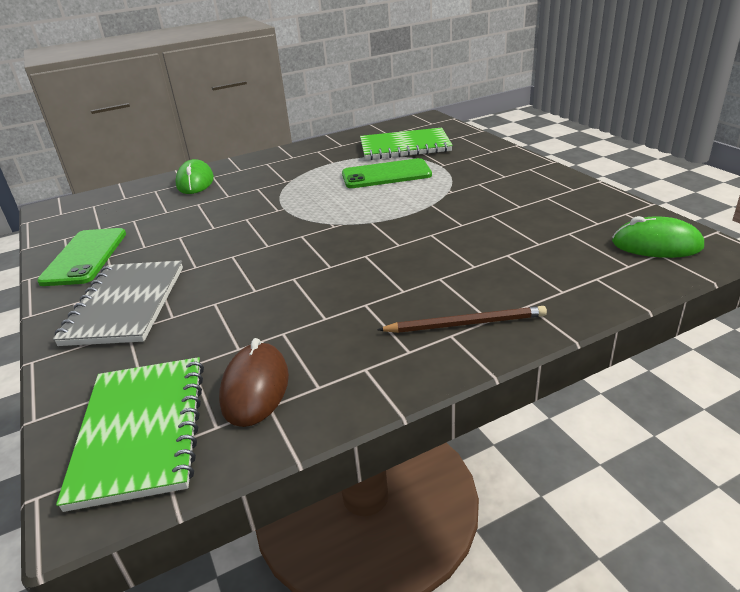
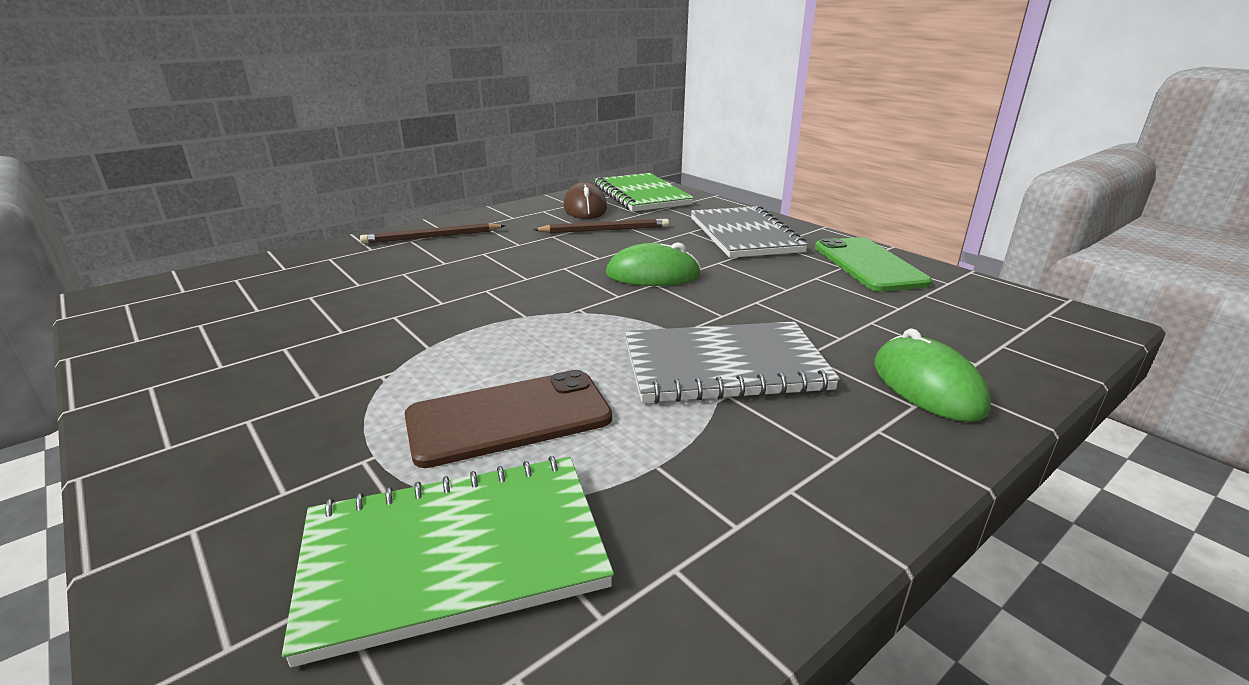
camera: 165 degrees right, 5 degrees down
green phone [342,158,432,188] -> brown phone [405,370,612,468]
green mouse [612,216,704,258] -> green mouse moved to [606,243,701,286]
none -> brown pencil [533,219,669,233]
none -> grey notebook [625,321,840,403]

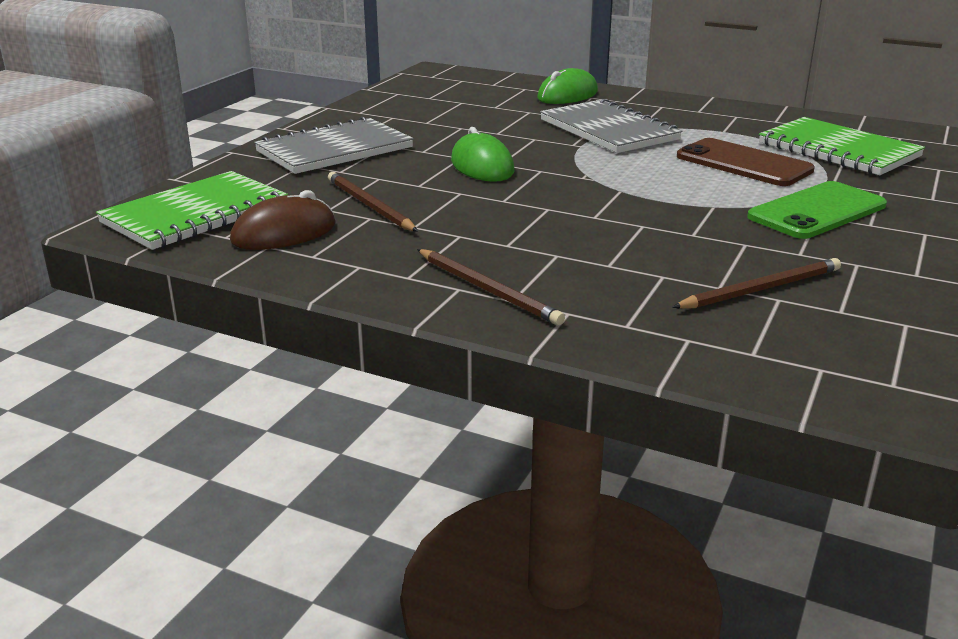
camera: 115 degrees left, 0 degrees up
green phone [815,237,932,292] -> green phone moved to [747,181,887,239]
none -> brown pencil [672,258,841,309]

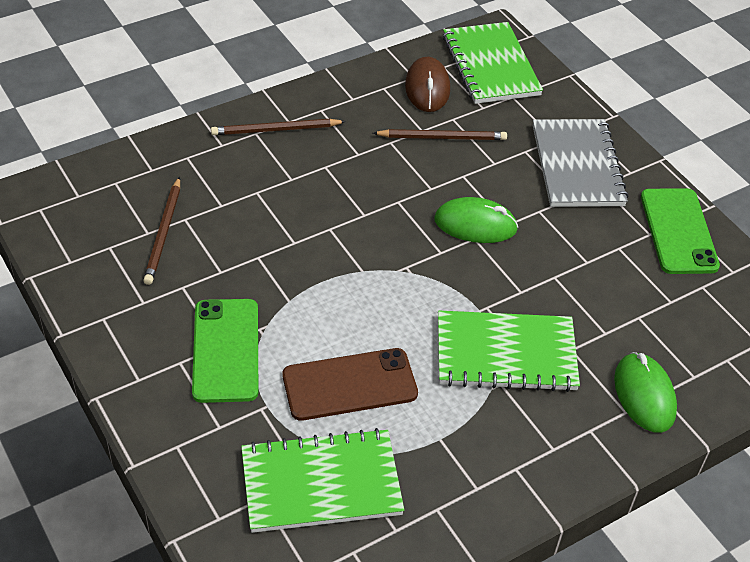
camera: 120 degrees right, 20 degrees up
grey notebook [540,99,682,153] -> green notebook [438,311,580,392]
none -> green phone [641,188,720,274]

